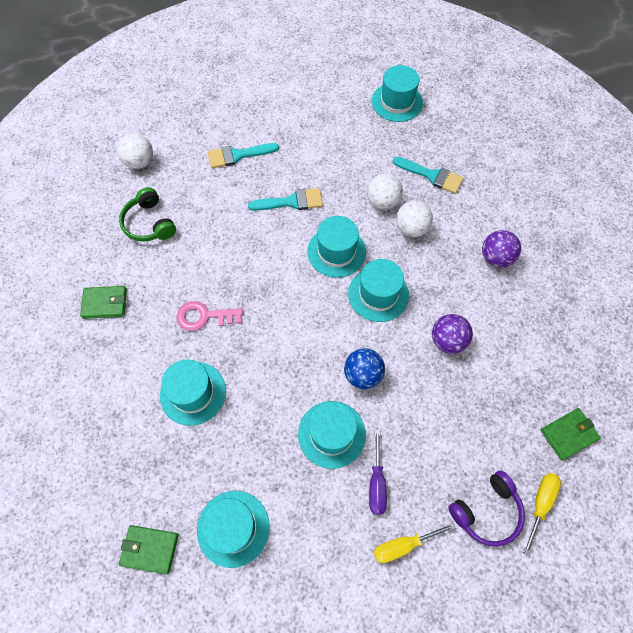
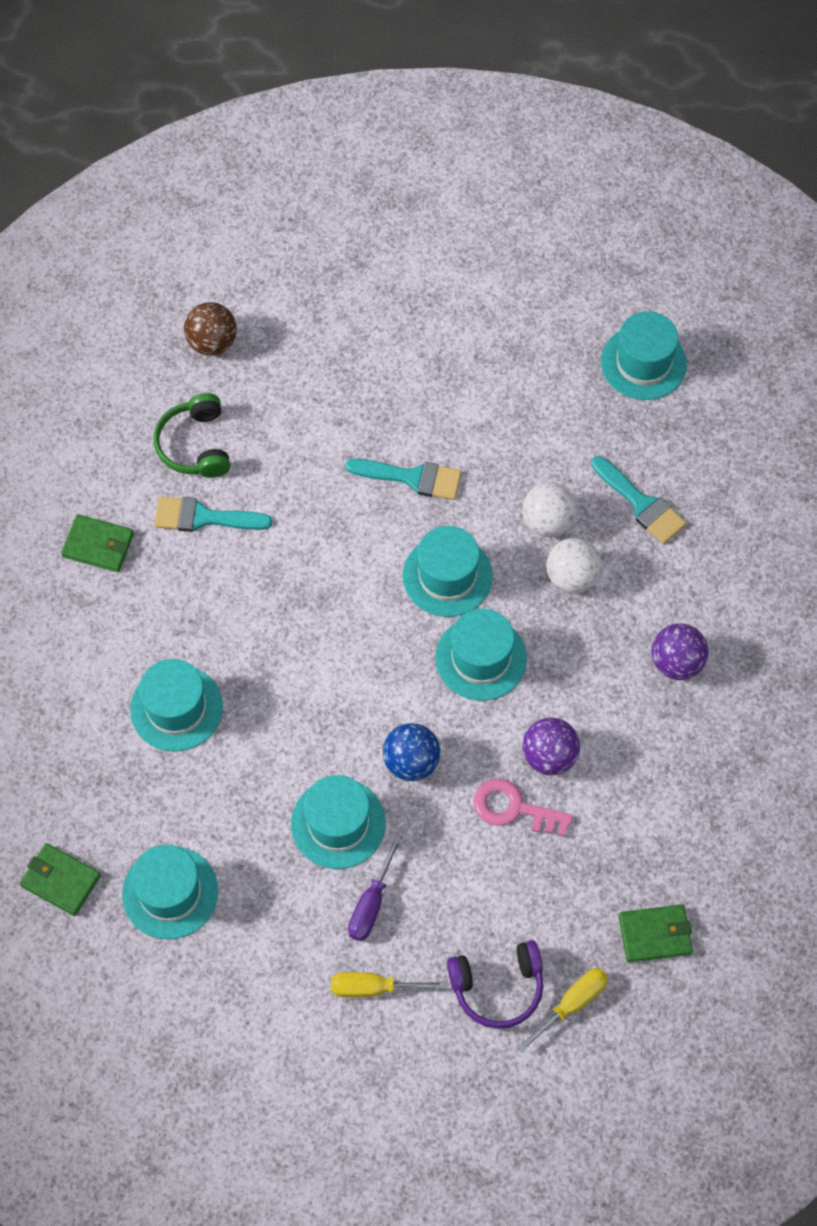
camera: 20 degrees right, 0 degrees up
white ball [117,133,153,169] -> brown ball [184,302,237,355]
pink key [176,301,243,331] -> pink key moved to [474,779,573,837]
turquoise brush [208,143,279,168] -> turquoise brush moved to [154,496,272,532]

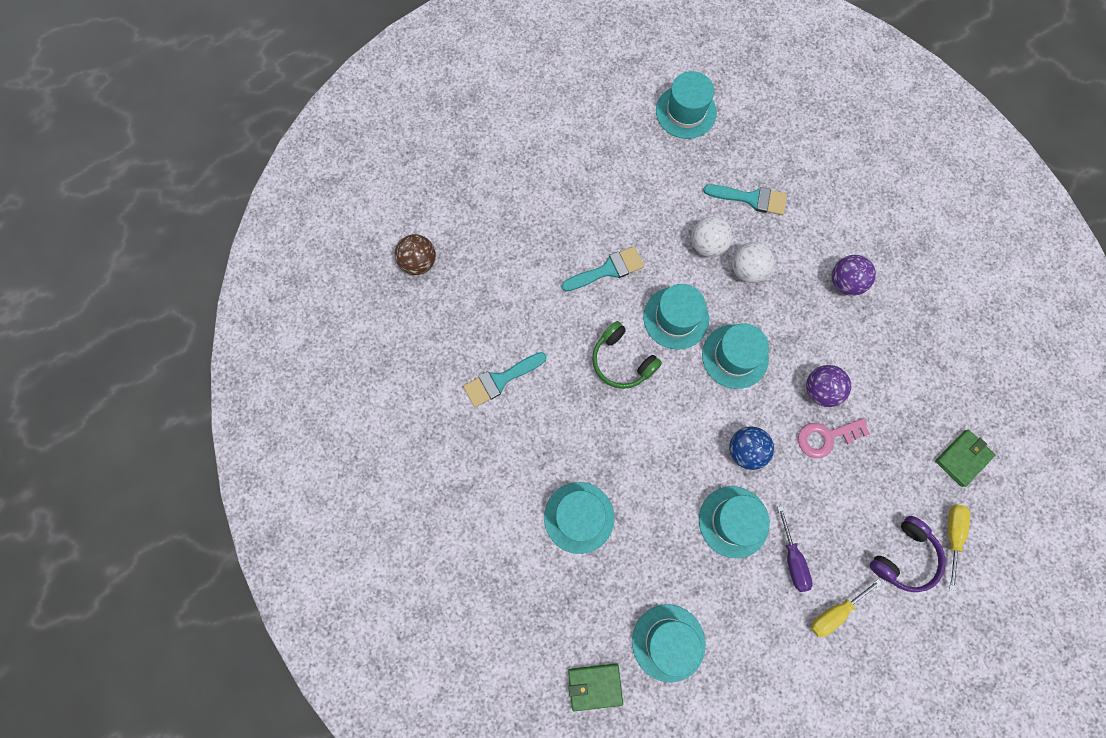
camera: 35 degrees left, 10 degrees up
green wallet [61,514,134,572] -> none
green headphones [154,393,230,478] -> green headphones moved to [592,321,662,389]

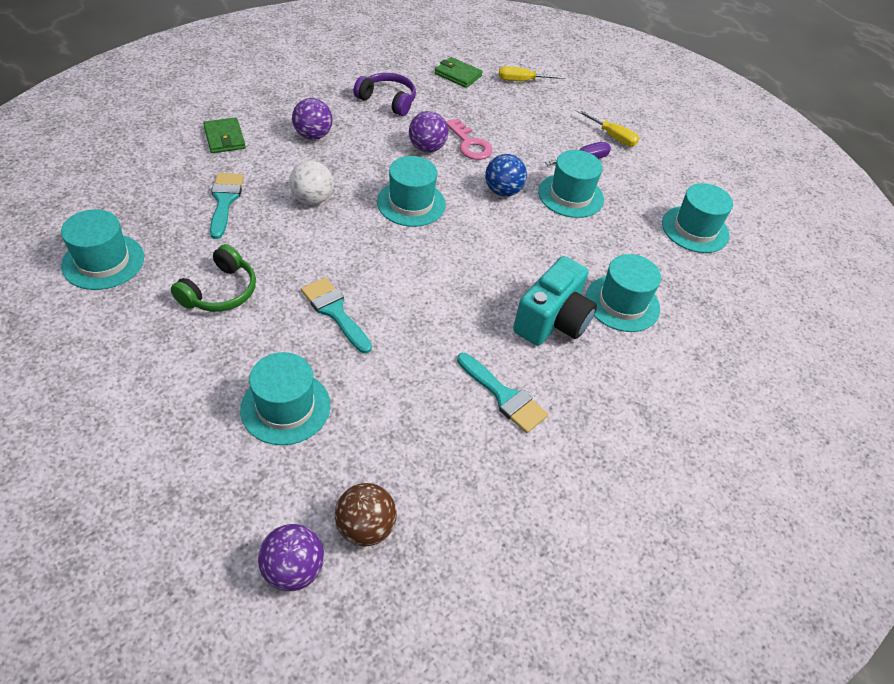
camera: 110 degrees left, 25 degrees down
green wallet [568,663,623,711] -> green wallet moved to [203,117,246,153]
green headphones [592,321,662,389] -> green headphones moved to [171,244,256,312]
turquoise hat [643,284,709,350] -> turquoise hat moved to [240,352,330,445]
white ball [691,217,732,257] -> none
purple headphones [870,516,946,592] -> purple headphones moved to [353,73,416,116]
none -> purple ball [258,524,324,591]
none -> turquoise camera [513,256,597,346]

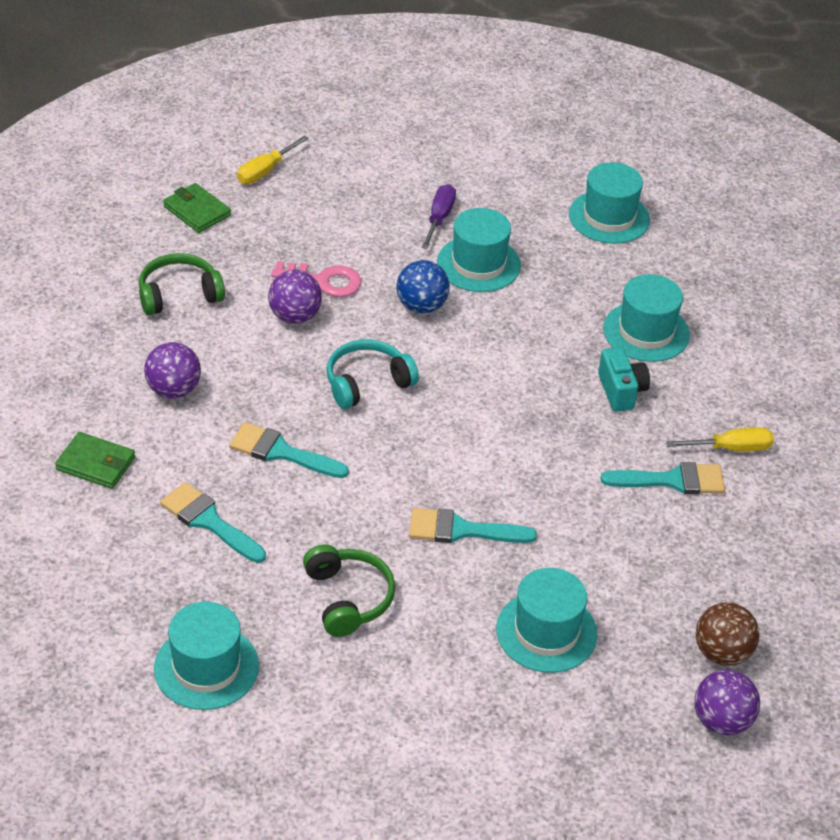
camera: 45 degrees left, 5 degrees down
white ball [289,160,333,205] -> turquoise brush [229,422,349,478]
purple headphones [353,73,416,116] -> green headphones [139,253,225,315]
turquoise hat [377,156,446,227] -> turquoise headphones [327,339,419,409]
green wallet [435,57,482,88] -> green wallet turned 60 degrees clockwise [163,183,231,233]
turquoise camera [513,256,597,346] -> turquoise camera [598,347,650,412], size x0.61
yellow screwdriver [577,109,639,147] -> yellow screwdriver moved to [666,427,774,451]

